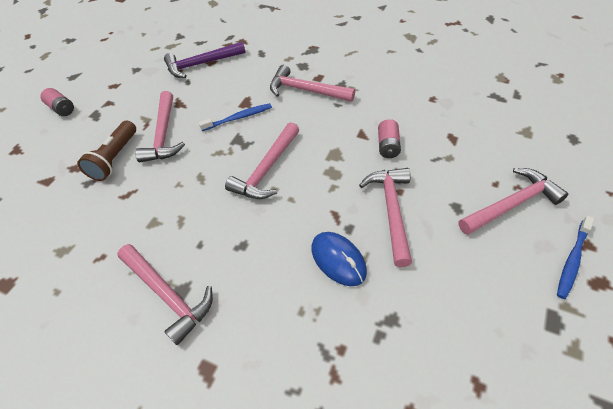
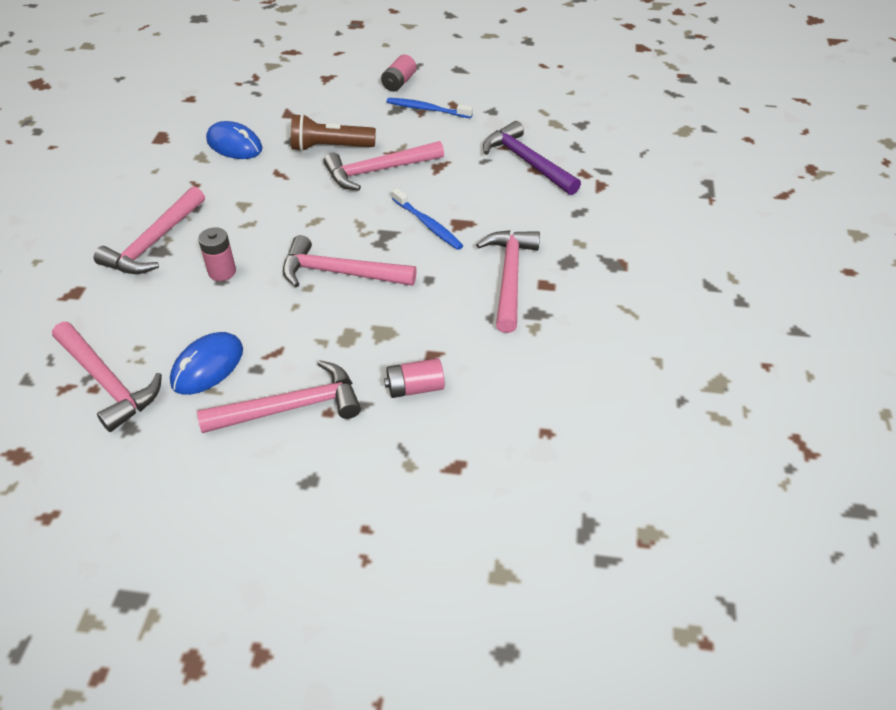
camera: 70 degrees right, 5 degrees down
pink hammer [459,168,568,235] -> pink hammer moved to [52,322,162,432]
blue toothbrush [557,216,594,299] -> blue toothbrush moved to [386,98,473,118]
none -> pink battery [198,227,236,281]
none -> blue mouse [206,121,262,159]

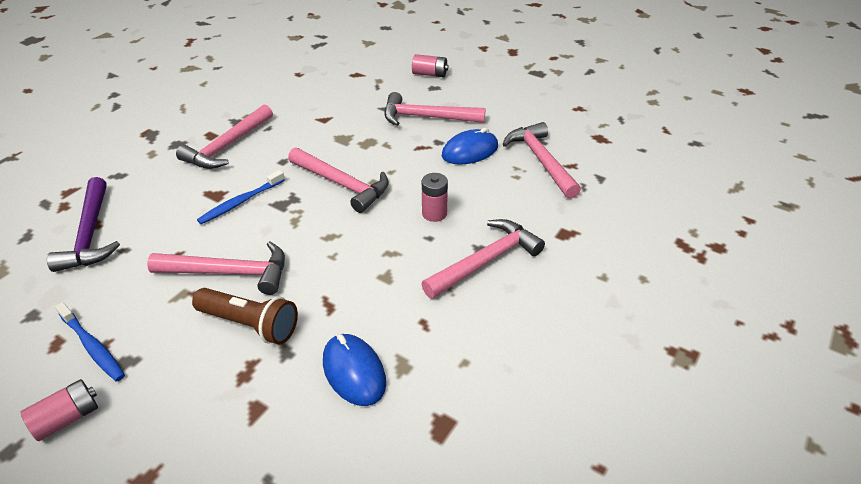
camera: 155 degrees left, 5 degrees down
pink battery [384,358,445,398] -> pink battery moved to [412,54,448,77]
blue toothbrush [392,188,464,250] -> blue toothbrush turned 120 degrees counterclockwise [197,170,285,224]

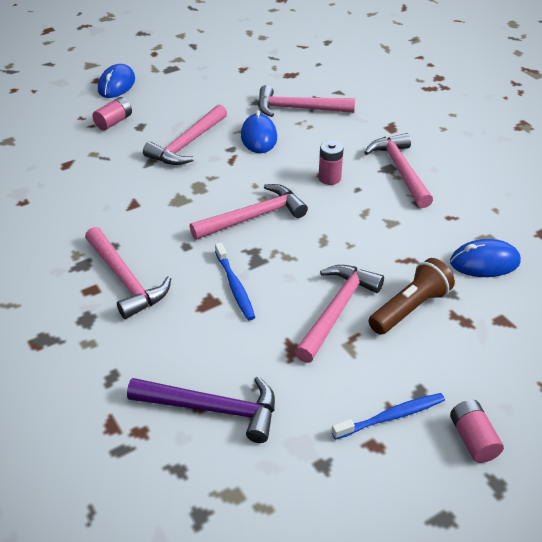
camera: 65 degrees left, 0 degrees up
none -> blue mouse [98,64,135,98]

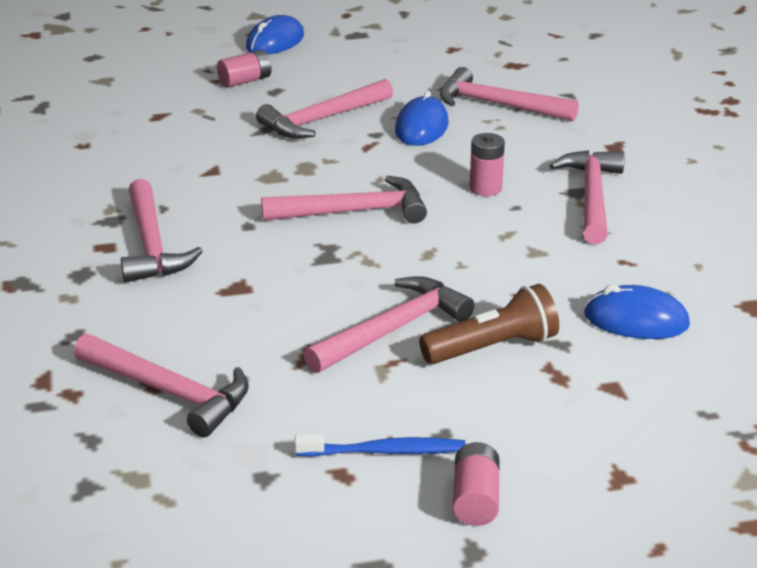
camera: 20 degrees right, 10 degrees down
purple hammer [127,376,275,443] -> pink hammer [74,334,249,437]
blue toothbrush [215,243,255,320] -> none

